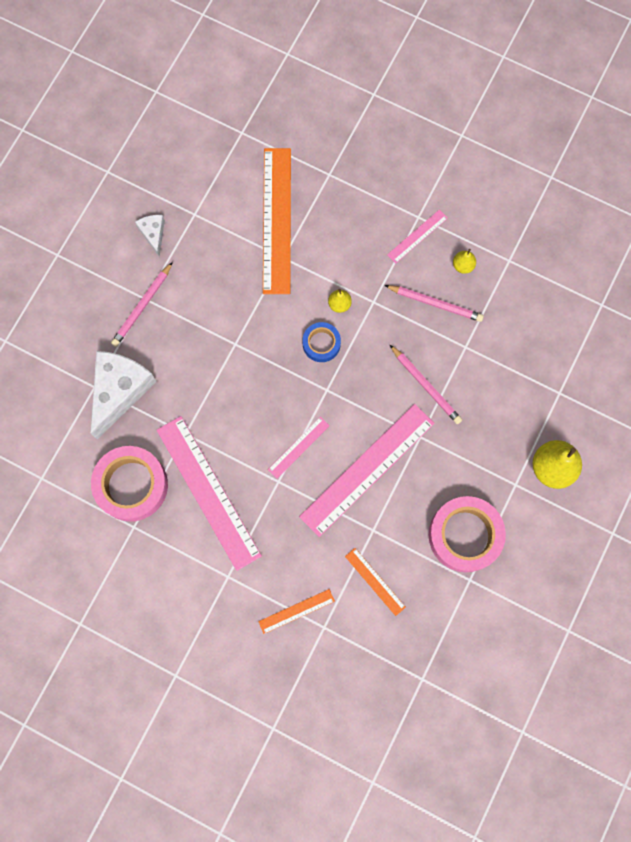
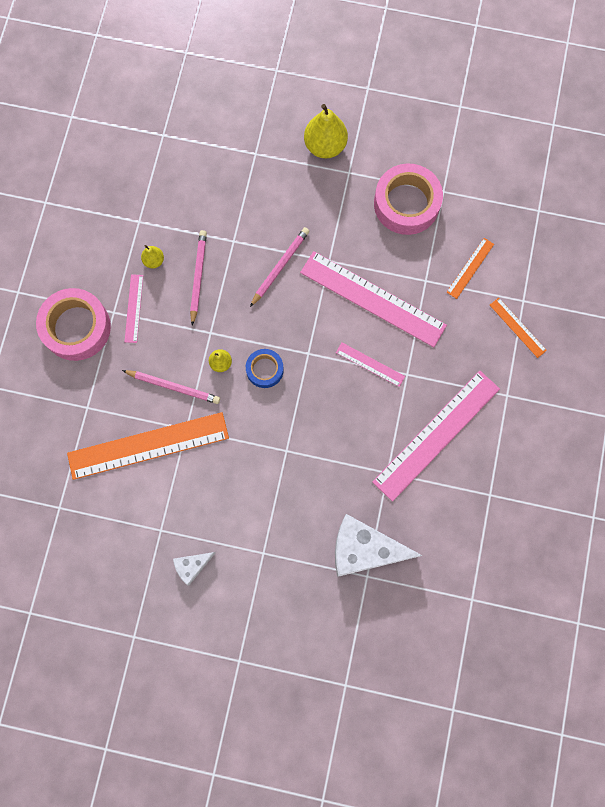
camera: 105 degrees left, 0 degrees up
pink tape [91,446,168,522] -> pink tape moved to [36,288,111,361]
pink pencil [111,262,173,347] -> pink pencil moved to [122,370,220,404]
pink ruler [387,209,448,264] -> pink ruler turned 60 degrees clockwise [124,274,143,343]

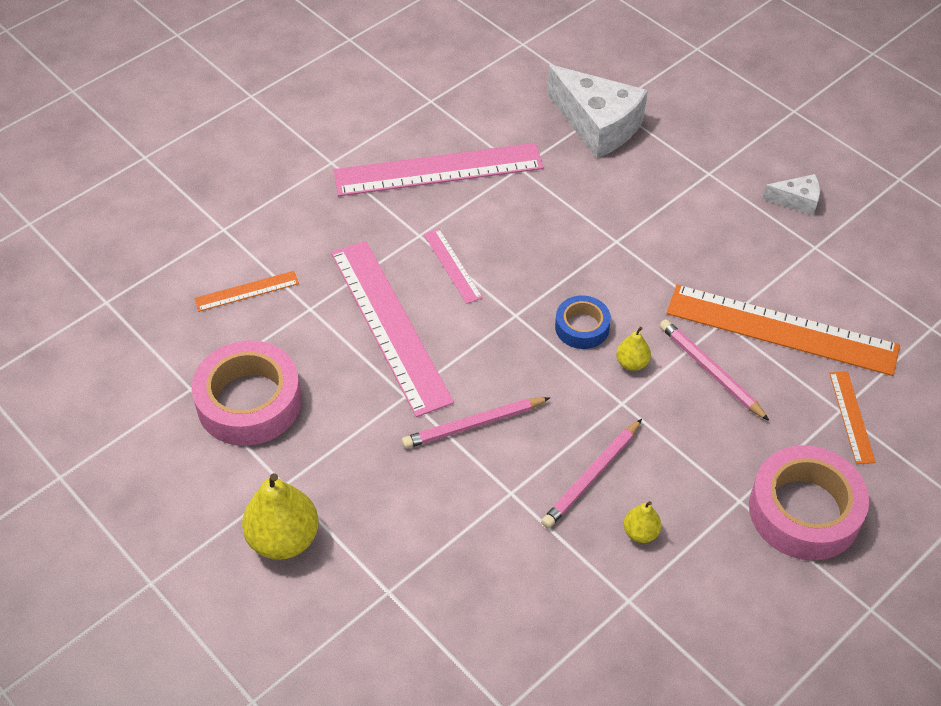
camera: 145 degrees left, 25 degrees down
pink ruler [124,274,143,343] -> none
orange ruler [490,298,547,358] -> orange ruler moved to [829,371,876,464]

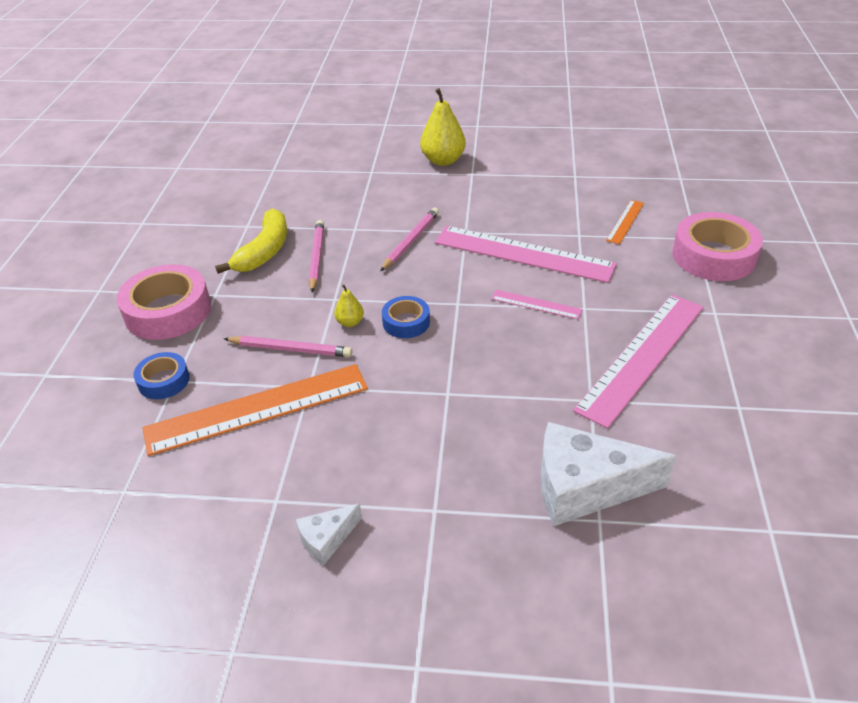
camera: 140 degrees right, 10 degrees down
pink tape [192,340,302,446] -> pink tape moved to [672,212,763,281]
yellow pear [624,501,661,543] -> yellow banana [215,208,287,274]
orange ruler [829,371,876,464] -> blue tape [134,352,190,399]

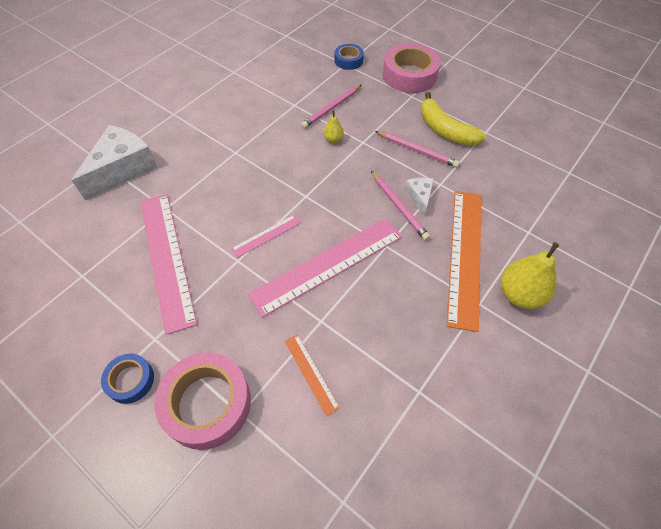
camera: 120 degrees right, 15 degrees up
orange ruler [142,364,368,456] -> orange ruler moved to [447,191,481,332]
white cheese [296,503,362,566] -> white cheese moved to [405,178,434,216]
blue tape [382,296,430,338] -> blue tape moved to [101,354,154,404]

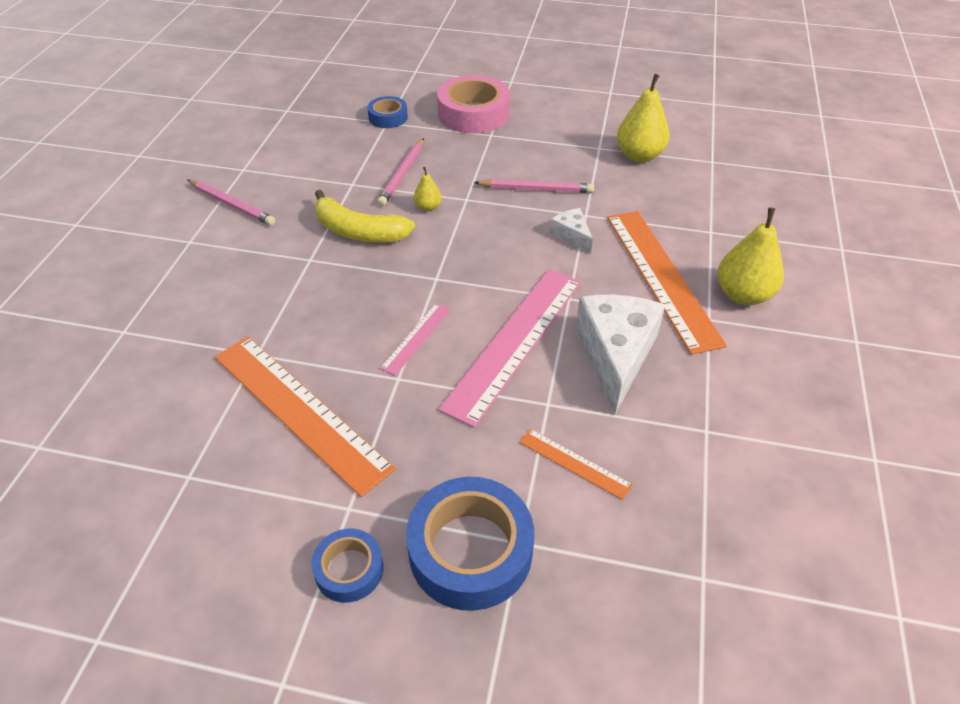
camera: 25 degrees left, 10 degrees down
white cheese [72,125,158,200] -> white cheese moved to [575,295,665,414]
pink ruler [140,194,197,335] -> orange ruler [215,336,396,497]
pink tape [154,352,251,450] -> blue tape [406,477,534,611]
pink pencil [371,171,430,241] -> pink pencil moved to [188,180,276,226]
yellow banana [421,92,486,146] -> yellow banana moved to [314,190,415,242]
none -> yellow pear [617,74,670,162]

